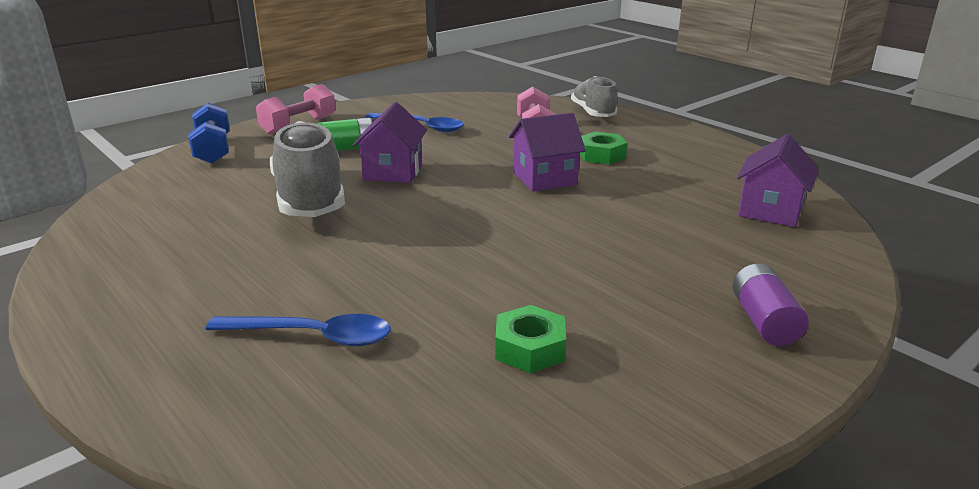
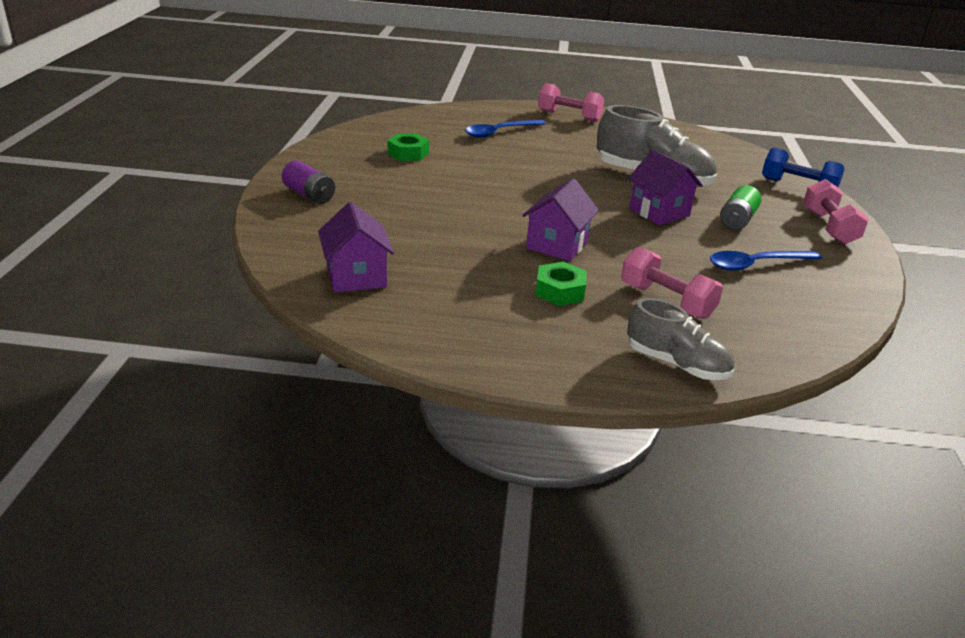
camera: 135 degrees right, 5 degrees up
none -> pink dumbbell [538,83,604,122]

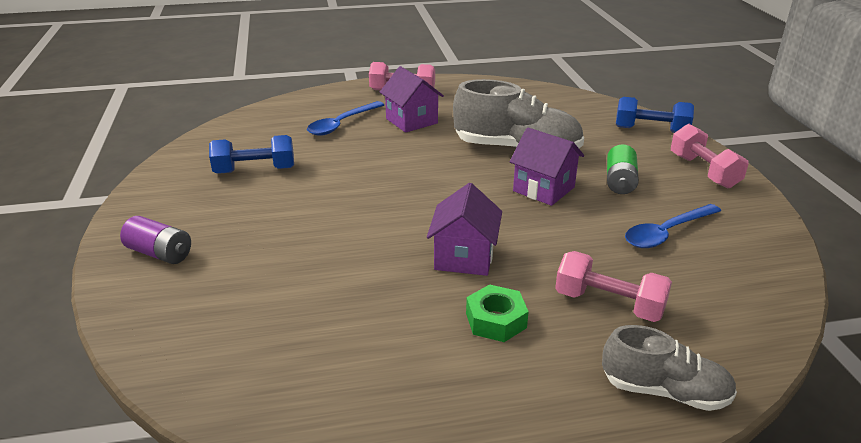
camera: 15 degrees left, 0 degrees up
purple house [318,202,394,293] -> purple house moved to [380,66,444,133]
green nut [388,134,429,161] -> blue dumbbell [209,135,294,174]

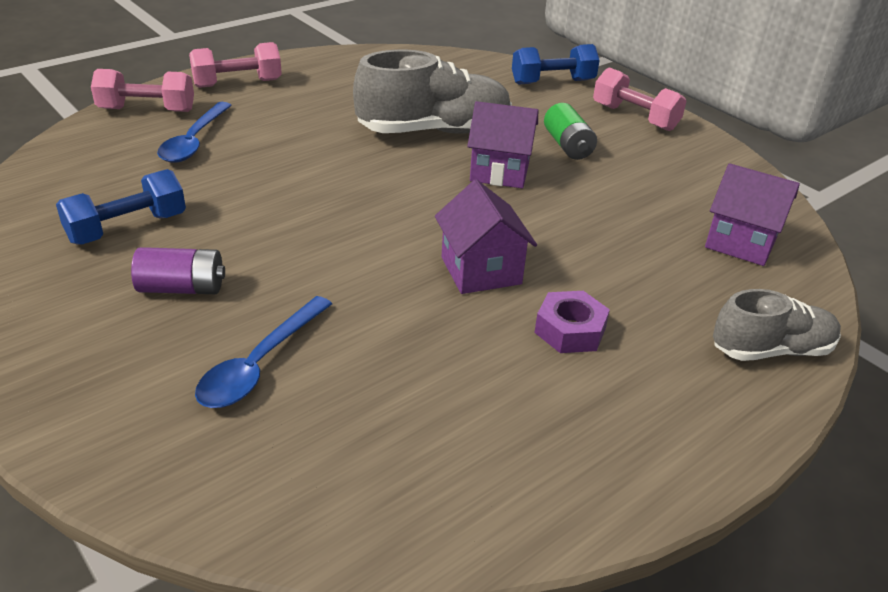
camera: 30 degrees left, 5 degrees up
purple battery [120,216,191,264] -> purple battery moved to [131,247,225,294]
purple house [380,66,444,133] -> purple house moved to [705,163,800,266]
green nut [466,284,529,342] -> purple nut [534,291,610,353]
pink dumbbell [555,251,672,322] -> pink dumbbell moved to [91,69,194,112]
blue spoon [625,204,721,248] -> blue spoon moved to [195,296,332,408]

